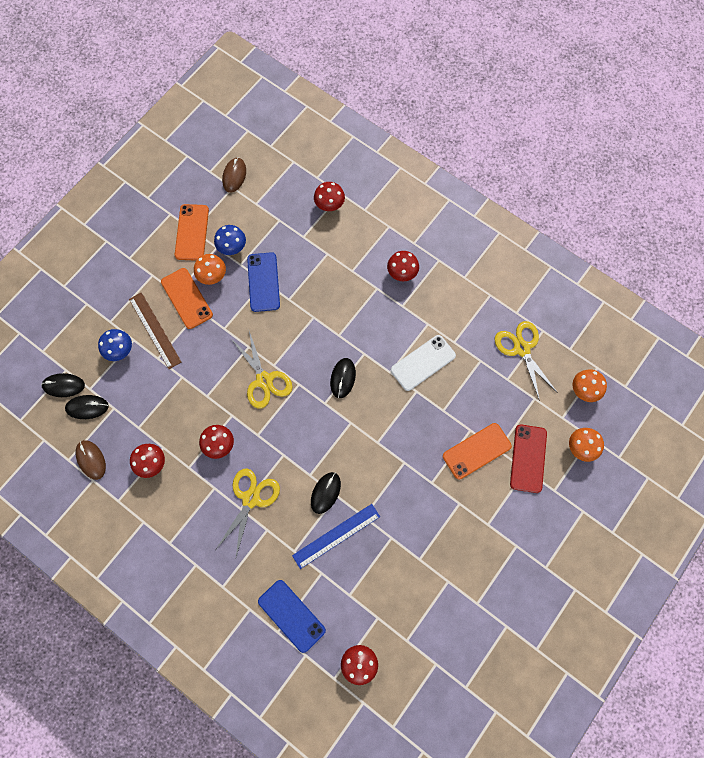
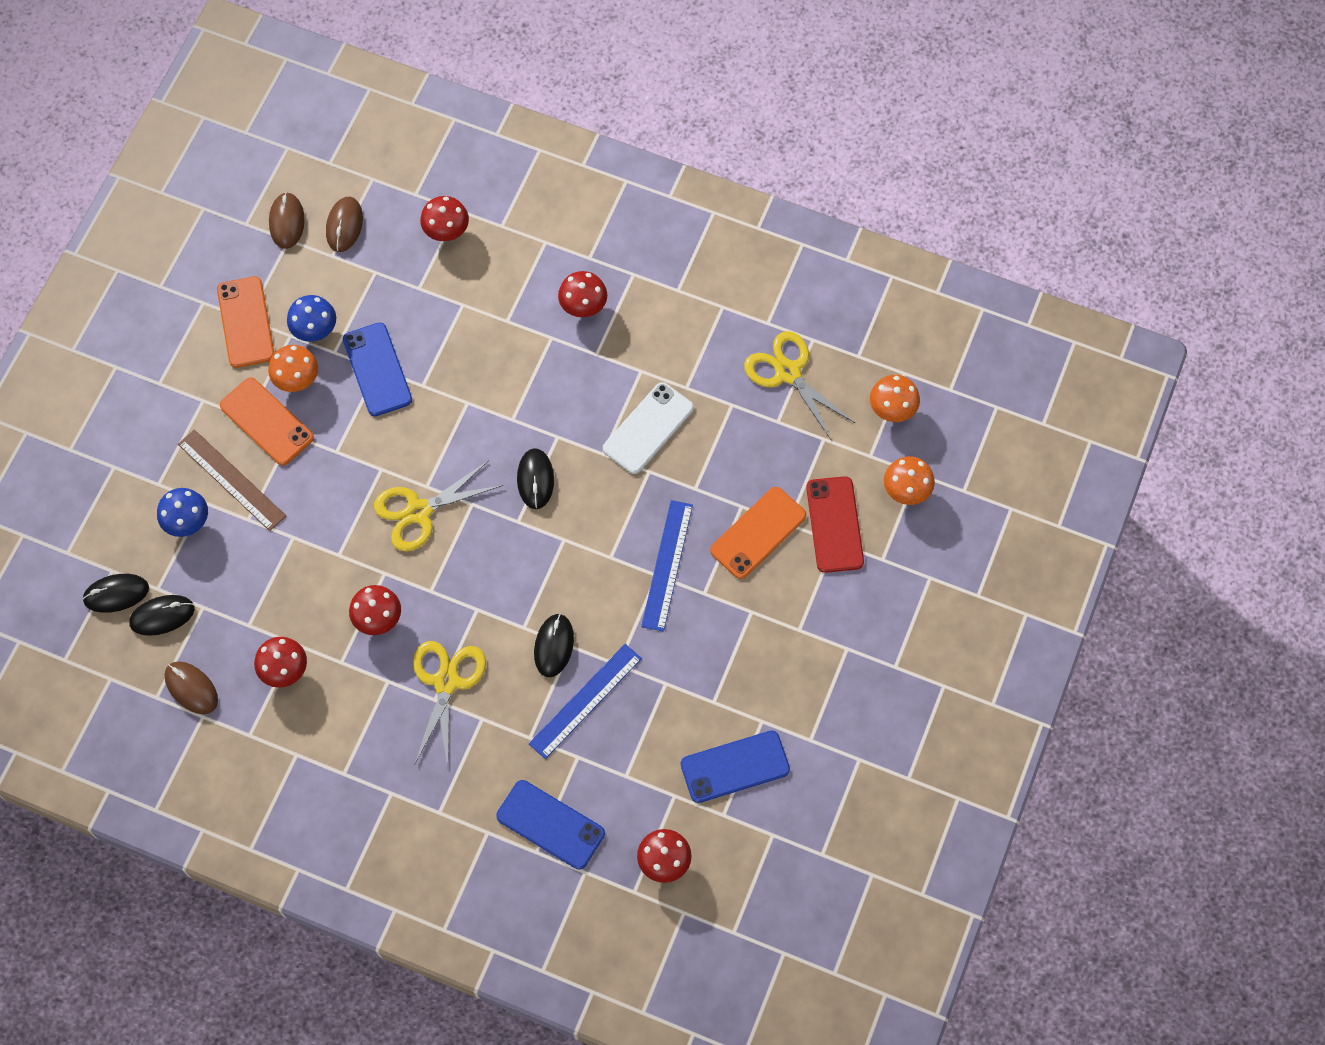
camera: 15 degrees left, 5 degrees down
yellow scissors [231,331,292,409] -> yellow scissors turned 105 degrees clockwise [374,460,503,552]
none -> brown mouse [326,197,363,252]
none -> blue ruler [641,500,693,632]
none -> blue phone [681,731,790,803]

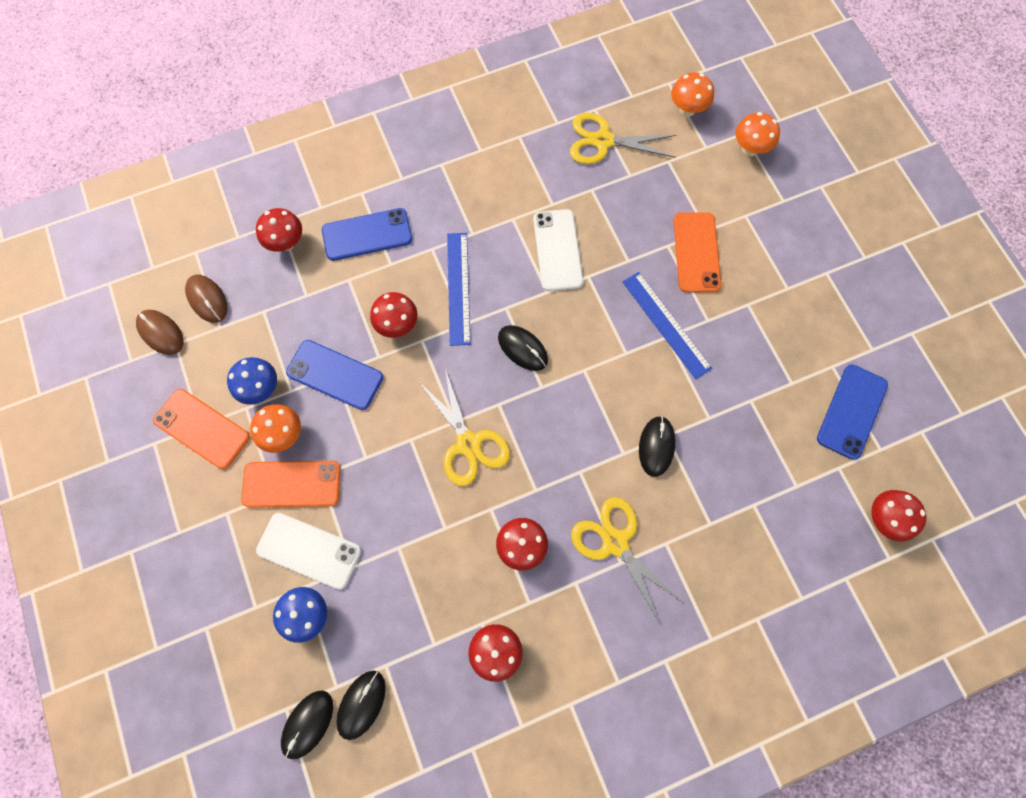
camera: 45 degrees left, 5 degrees up
brown mouse [165,661,218,714] -> none
brown ruler [178,429,286,531] -> white phone [256,513,361,589]
yellow scissors [374,460,503,552] -> yellow scissors turned 45 degrees counterclockwise [418,369,510,486]
blue phone [496,780,605,870] -> blue phone moved to [322,208,412,261]
blue ruler [528,644,642,759] -> blue ruler moved to [447,233,471,346]
black mouse [534,613,574,677] -> black mouse turned 45 degrees clockwise [639,416,676,477]
red mushroom [558,271,607,317] -> red mushroom moved to [370,292,418,338]
red phone [806,476,864,573] -> none

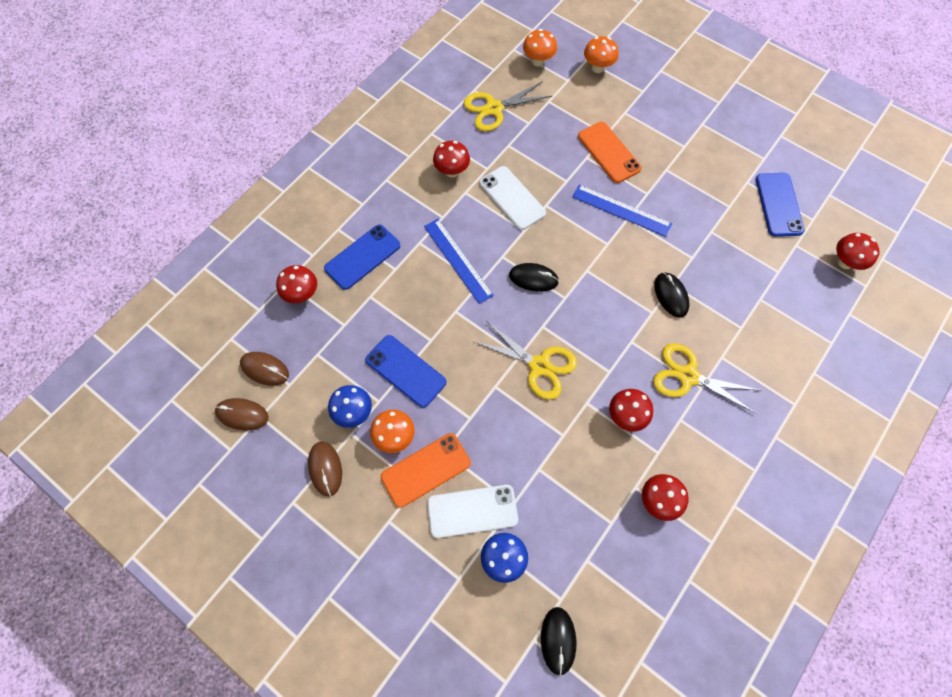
camera: 30 degrees left, 5 degrees down
orange phone [153,389,250,469] -> brown mouse [308,442,342,497]
blue phone [286,340,383,410] -> blue phone turned 45 degrees clockwise [365,335,446,408]
black mouse [337,670,386,740] -> none
red mushroom [370,292,418,338] -> red mushroom moved to [433,141,470,177]

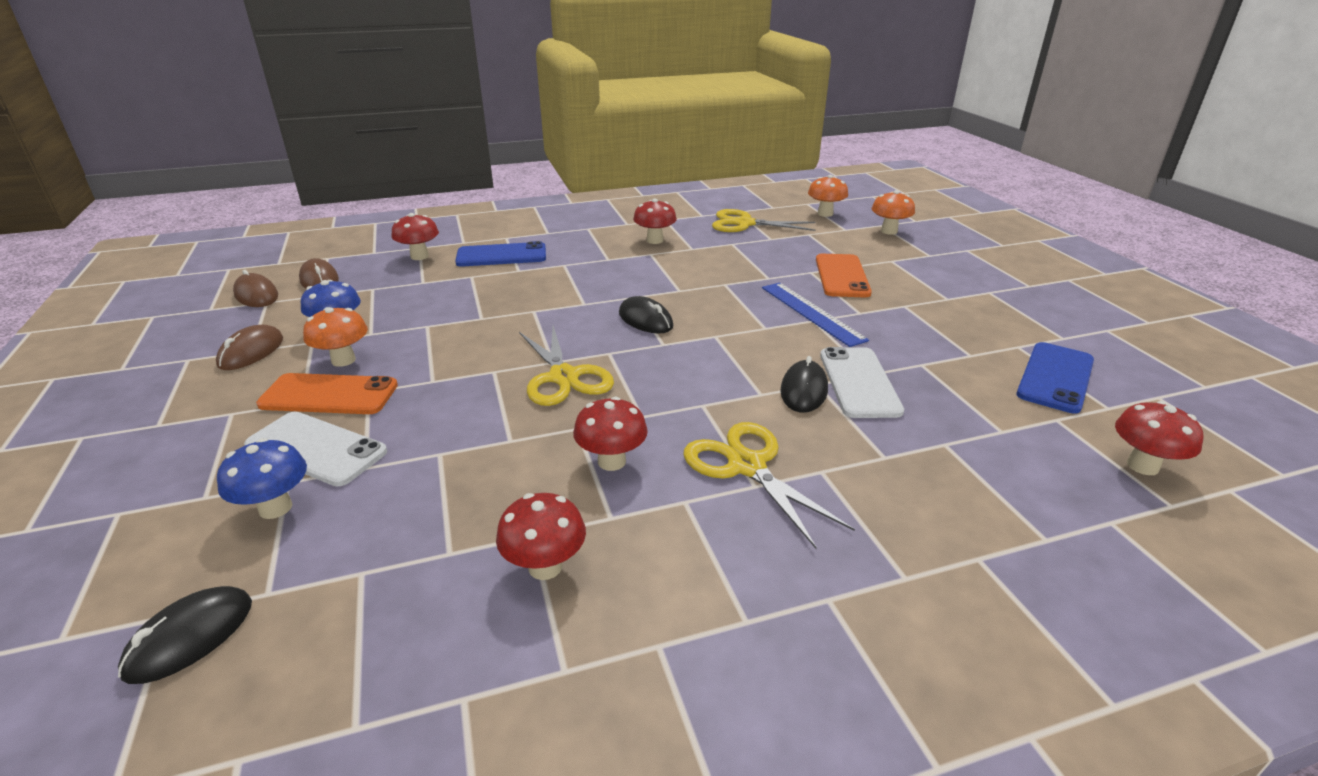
camera: 35 degrees right, 35 degrees down
blue phone [365,335,446,408] -> none
blue ruler [424,219,494,304] -> none
white phone [480,166,546,230] -> white phone moved to [820,347,904,418]

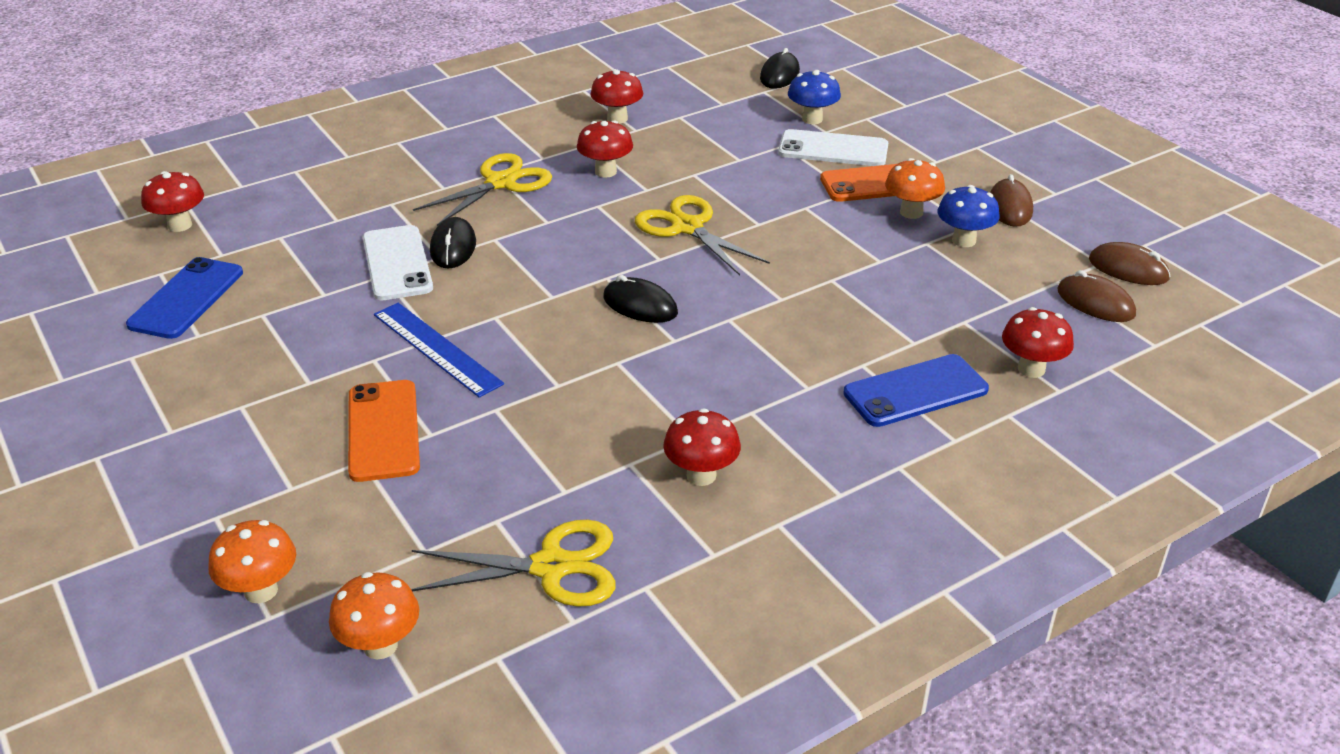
camera: 165 degrees right, 5 degrees up
yellow scissors [683,422,855,549] -> yellow scissors turned 90 degrees counterclockwise [413,153,552,226]

